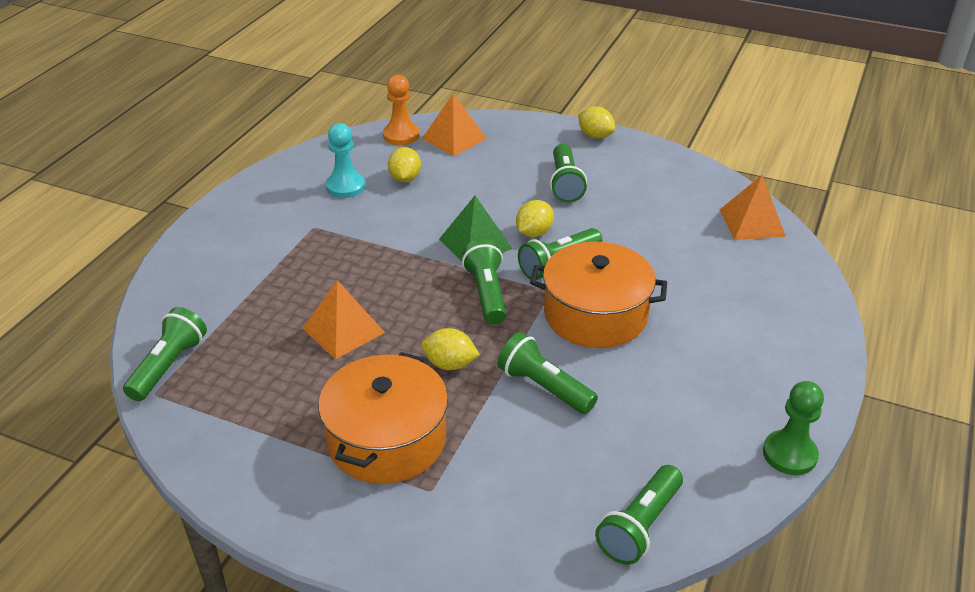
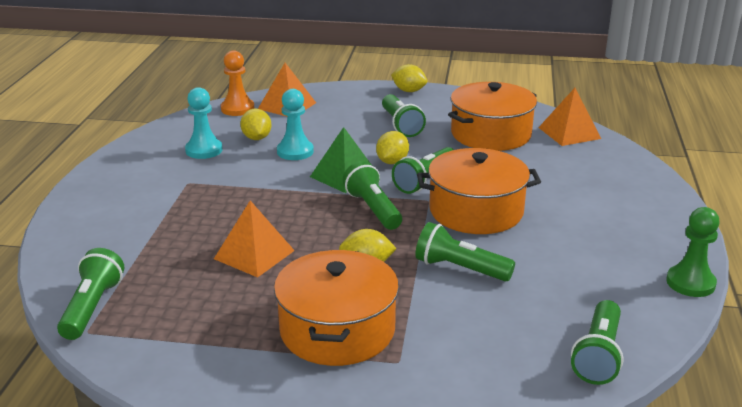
camera: 15 degrees left, 10 degrees down
none -> turquoise pawn [277,89,314,160]
none -> orange pot [448,82,537,151]

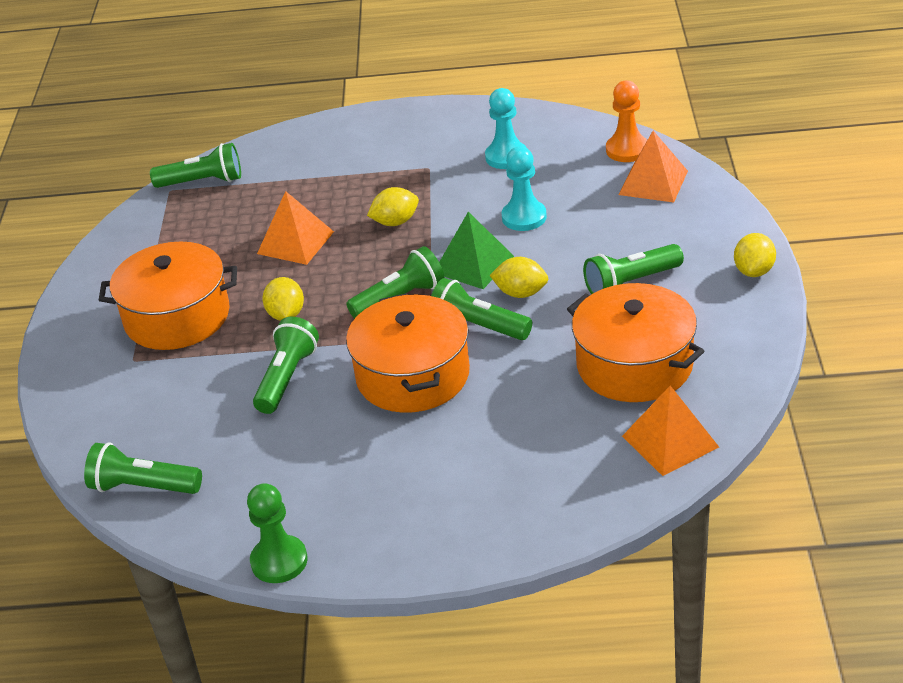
camera: 85 degrees right, 10 degrees up
yellow lemon [240,109,272,140] -> yellow lemon moved to [367,187,419,226]

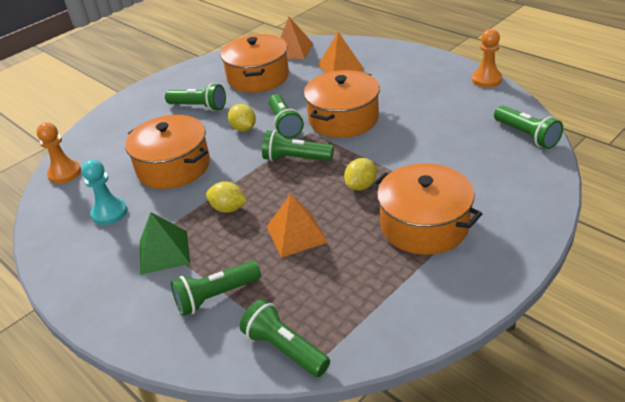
camera: 135 degrees left, 0 degrees up
green pawn [247,483,307,583] -> orange pawn [472,29,502,88]
green flashlight [253,317,319,414] -> green flashlight moved to [171,261,261,316]
green pyramid [439,212,514,289] -> green pyramid moved to [140,212,190,275]
turquoise pawn [502,146,547,231] -> orange pot [125,115,210,189]
orange pyramid [619,131,688,203] -> orange pyramid moved to [318,32,365,73]
yellow lemon [734,233,776,277] -> none

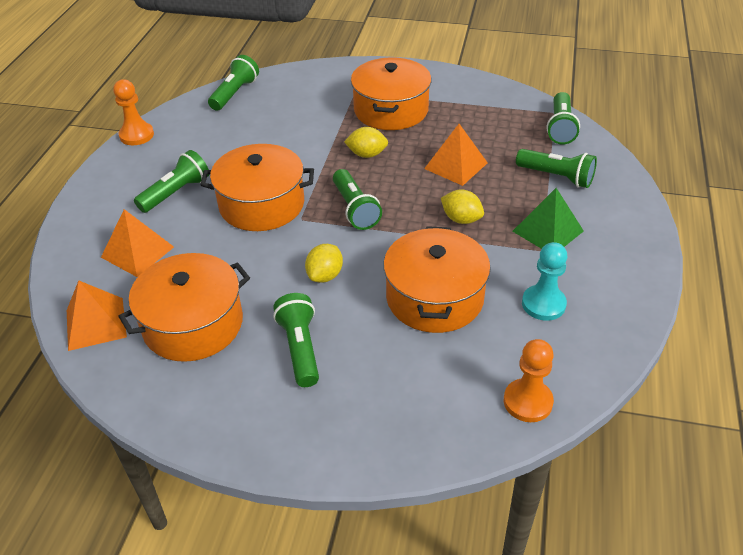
camera: 125 degrees left, 5 degrees up
yellow lemon [206,181,247,213] -> yellow lemon turned 45 degrees counterclockwise [441,190,484,224]
green flashlight [269,94,304,138] -> green flashlight moved to [134,150,209,213]

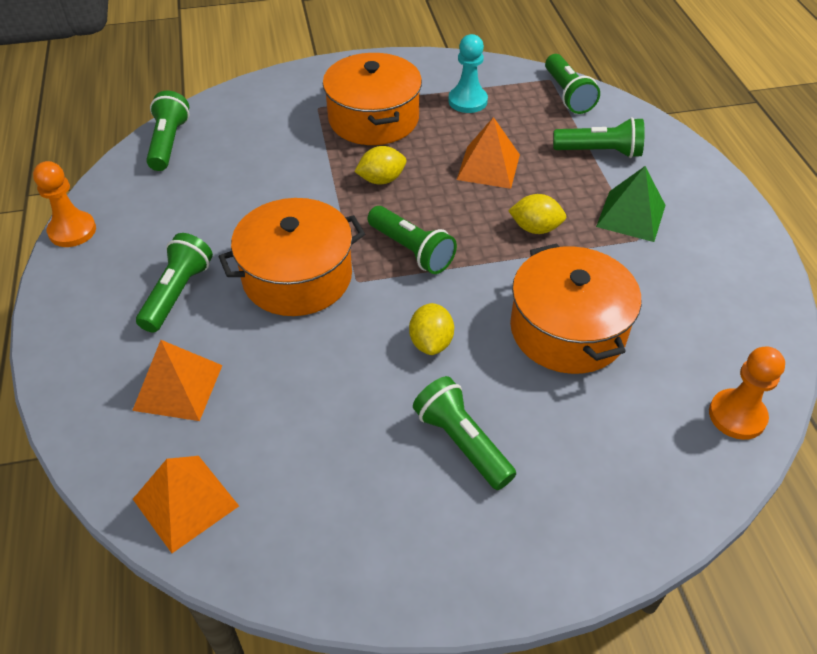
camera: 25 degrees left, 5 degrees up
orange pot [118,253,250,362] -> none
turquoise pawn [522,242,567,321] -> turquoise pawn moved to [448,34,488,113]

